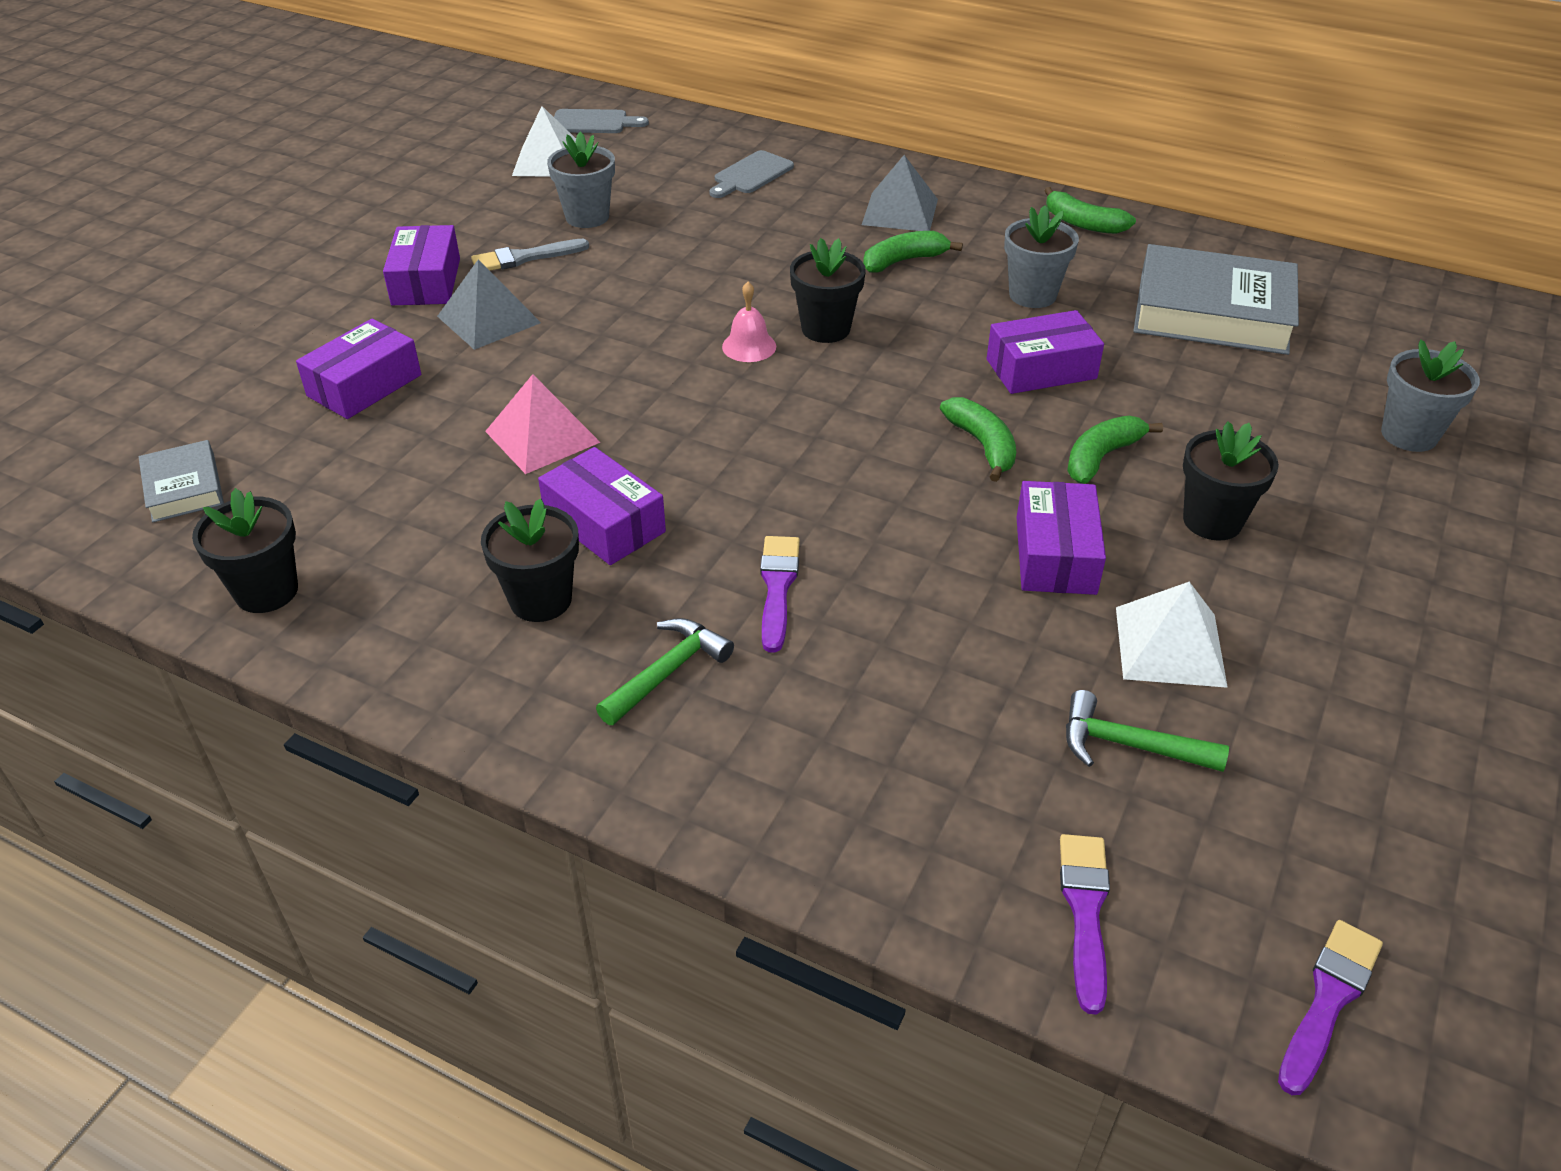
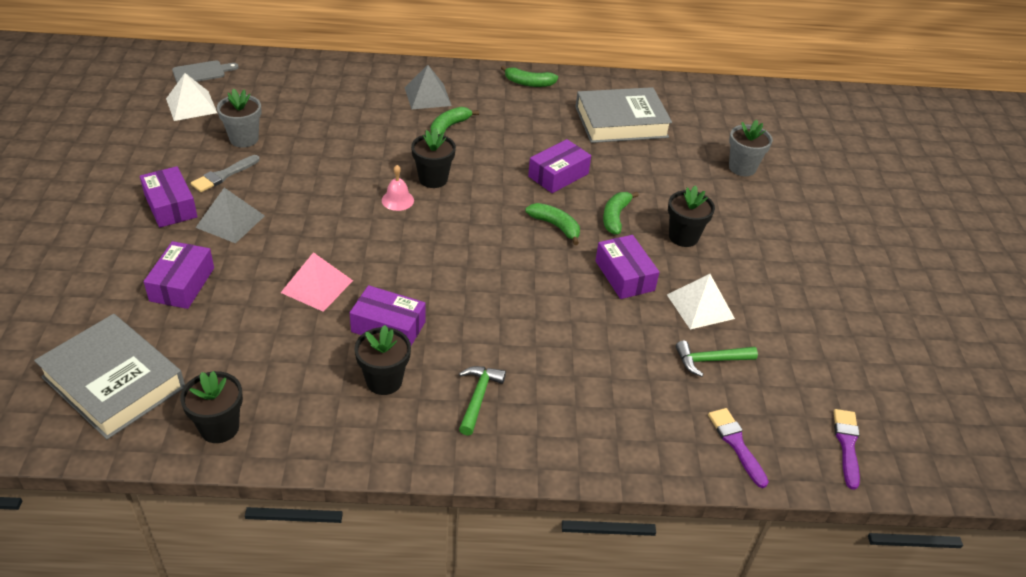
camera: 30 degrees left, 0 degrees up
grey book [139,440,224,523] -> grey book [34,314,185,440], size x2.01
grey cutting board [709,150,794,198] -> none
purple brush [760,536,800,653] -> none
grey flower pot [1004,205,1079,308] -> none

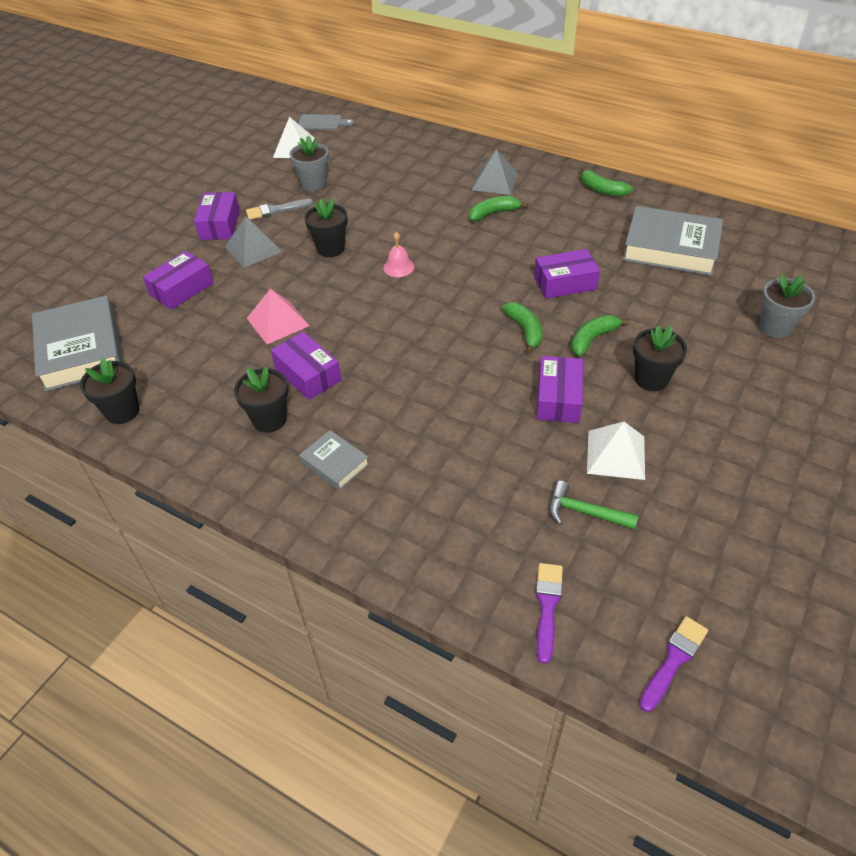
camera: 35 degrees right, 5 degrees up
black flower pot [411,128,456,188] -> black flower pot moved to [305,198,348,257]
green hammer [459,366,506,436] -> grey book [299,430,369,490]

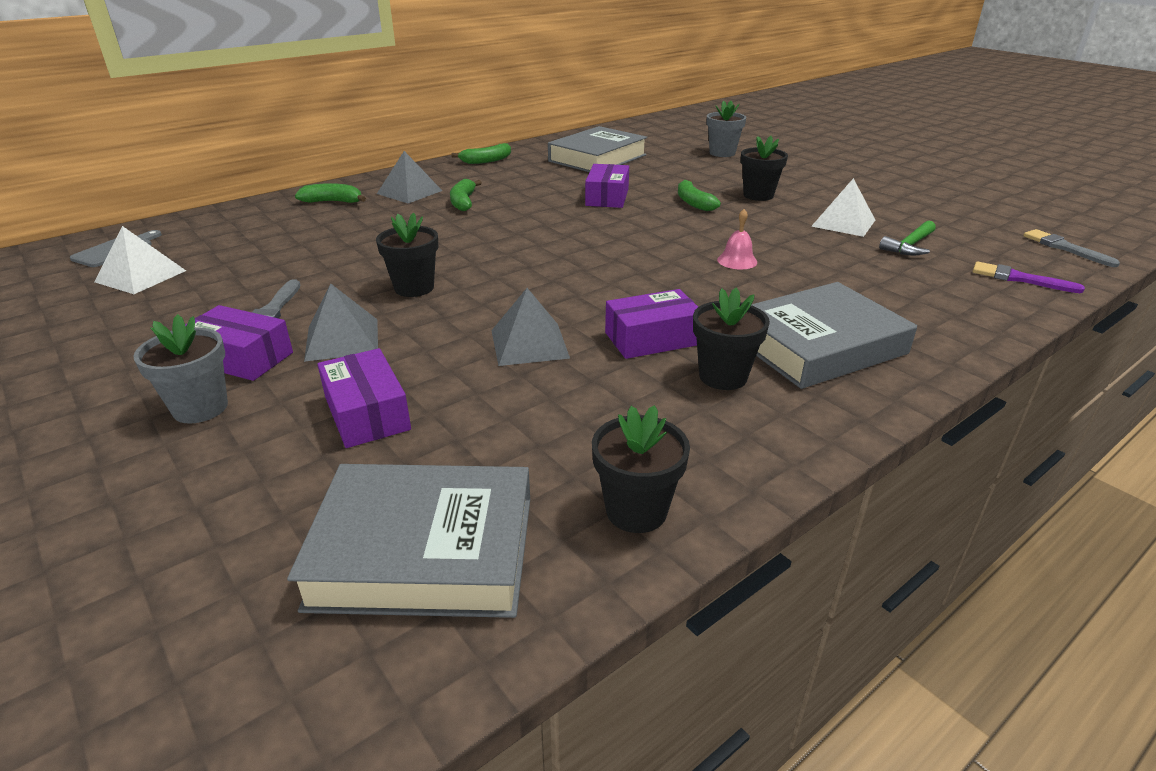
camera: 70 degrees left, 15 degrees down
pink pyramid [247,289,310,344] -> grey pyramid [491,288,570,366]
grey flower pot [289,135,329,192] -> grey flower pot moved to [133,314,228,424]
grey book [299,430,369,490] -> grey book [751,282,917,389], size x2.01
pink bell [383,232,414,277] -> pink bell moved to [717,209,757,269]
green banana [502,302,542,354] -> green banana moved to [295,183,366,203]
purple box [536,356,583,423] -> none
purple brush [639,616,708,712] -> grey brush [1023,229,1120,267]

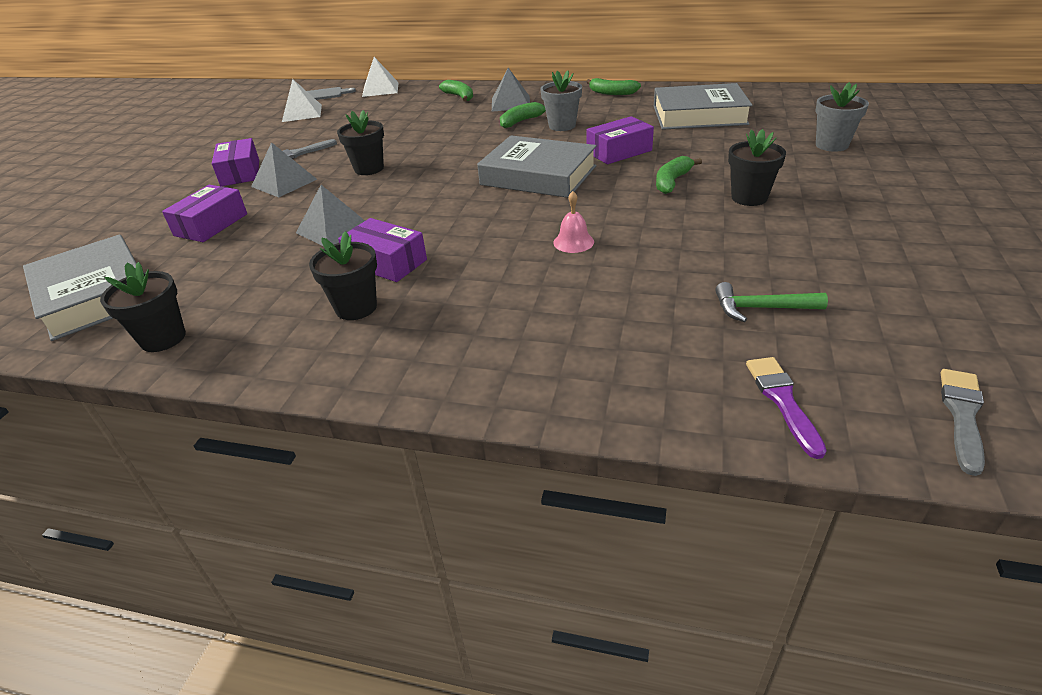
camera: 55 degrees right, 5 degrees up
grey flower pot [133,314,228,424] -> grey flower pot moved to [540,70,582,131]
grey book [751,282,917,389] -> grey book moved to [477,136,597,198]
white pyramid [811,178,875,237] -> white pyramid moved to [362,57,399,97]

